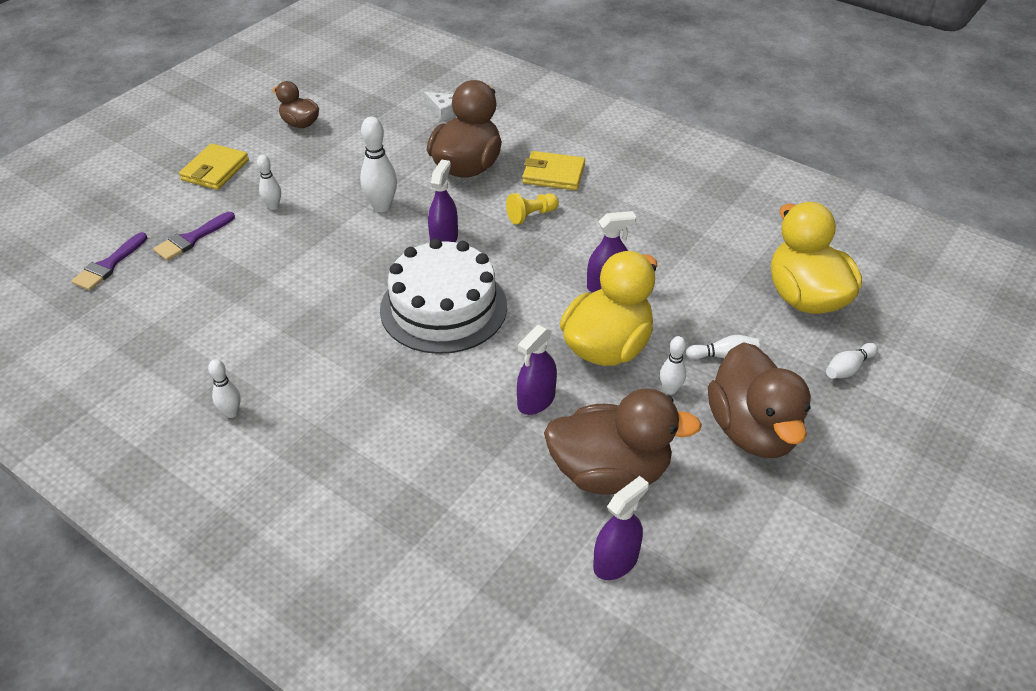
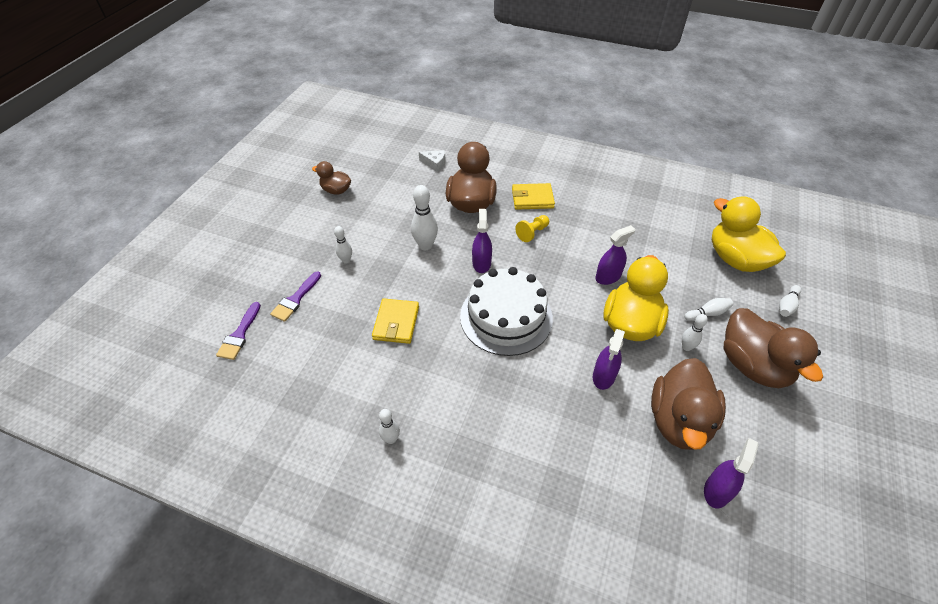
camera: 15 degrees left, 5 degrees up
yellow wallet [179,143,249,190] -> yellow wallet moved to [372,298,419,344]
brown duck [544,388,702,495] -> brown duck turned 120 degrees clockwise [651,358,726,450]

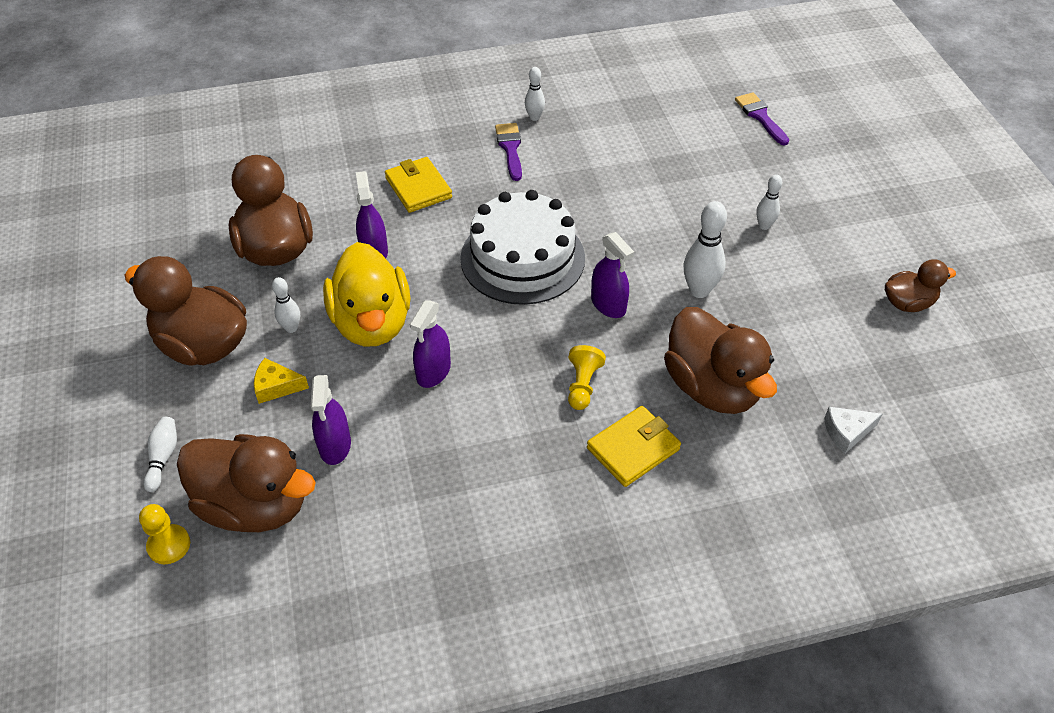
camera: 145 degrees right, 0 degrees up
purple brush [270,271,321,322] -> purple brush moved to [495,123,522,181]
yellow wallet [372,298,419,344] -> yellow wallet moved to [385,157,452,213]
white bowling pin [685,298,733,321] -> yellow cheese [254,358,309,404]
purple spray bottle [704,438,758,509] -> purple spray bottle moved to [311,375,351,465]
yellow duck [712,196,786,272] -> brown duck [177,434,316,532]
none -> yellow pawn [139,504,190,564]

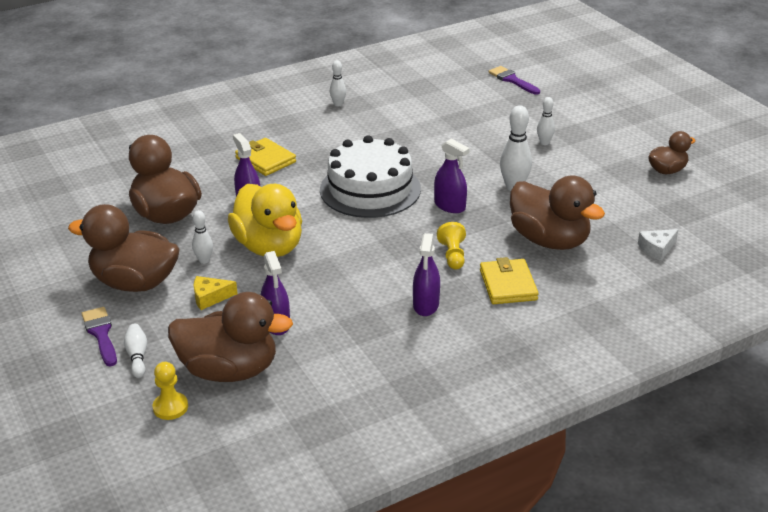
camera: 15 degrees left, 15 degrees down
purple spray bottle [410,300,451,388] -> purple spray bottle moved to [413,233,440,316]
purple brush [495,123,522,181] -> purple brush moved to [82,307,117,367]
yellow wallet [587,406,681,487] -> yellow wallet turned 45 degrees counterclockwise [480,257,539,304]

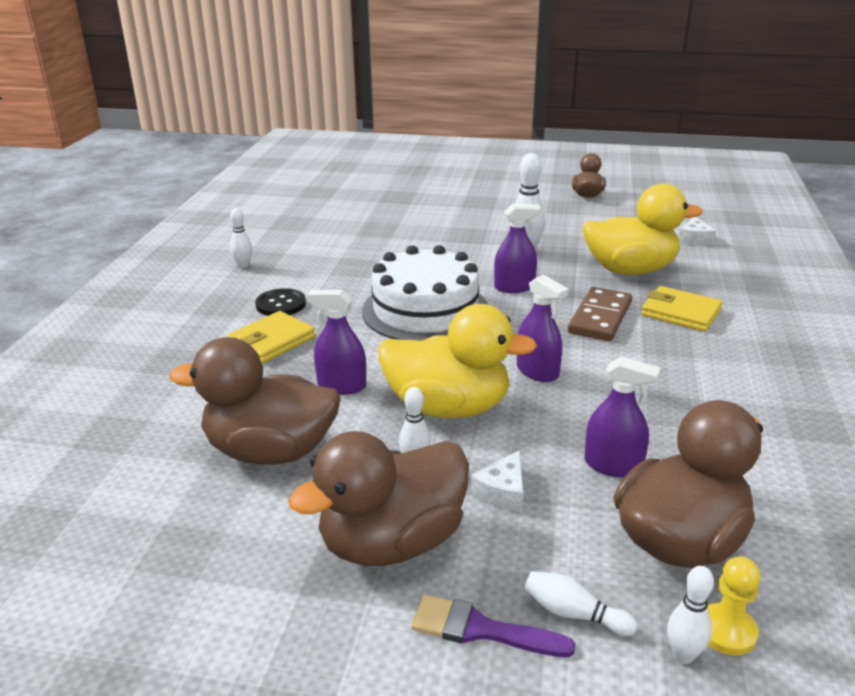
camera: 50 degrees left, 5 degrees down
yellow cheese [194,276,238,310] -> white cheese [470,450,523,511]
yellow wallet [235,138,296,176] -> yellow wallet turned 45 degrees counterclockwise [227,311,315,364]
purple spray bottle [413,233,440,316] -> purple spray bottle moved to [517,274,569,382]
yellow pawn [437,222,466,270] -> brown domino [568,287,632,341]
purple brush [489,66,540,95] -> none
brown duck [510,176,605,250] -> yellow duck [583,183,703,275]
white bowling pin [537,97,555,145] -> white bowling pin moved to [667,566,714,664]
none -> black button [255,288,306,316]

